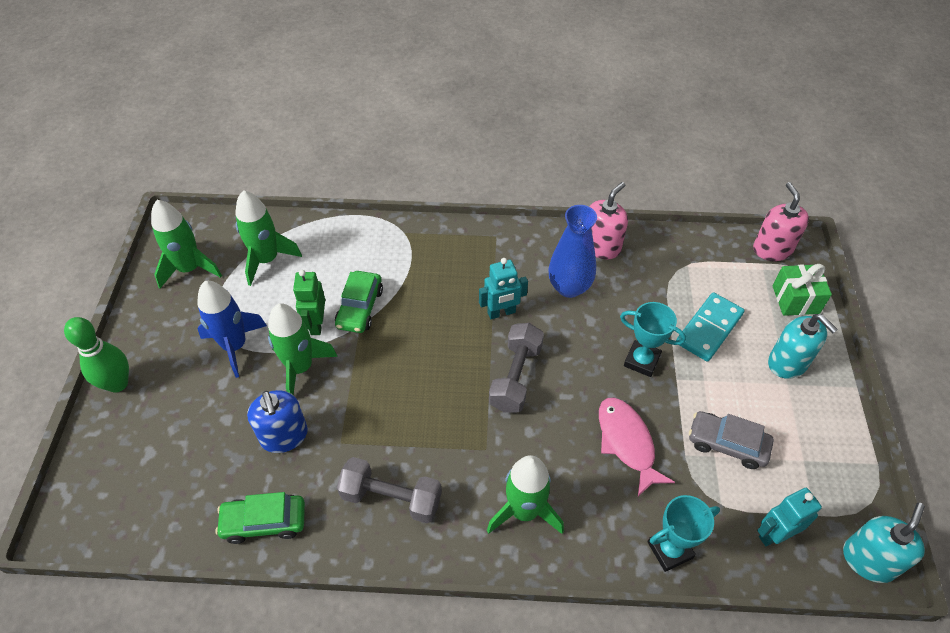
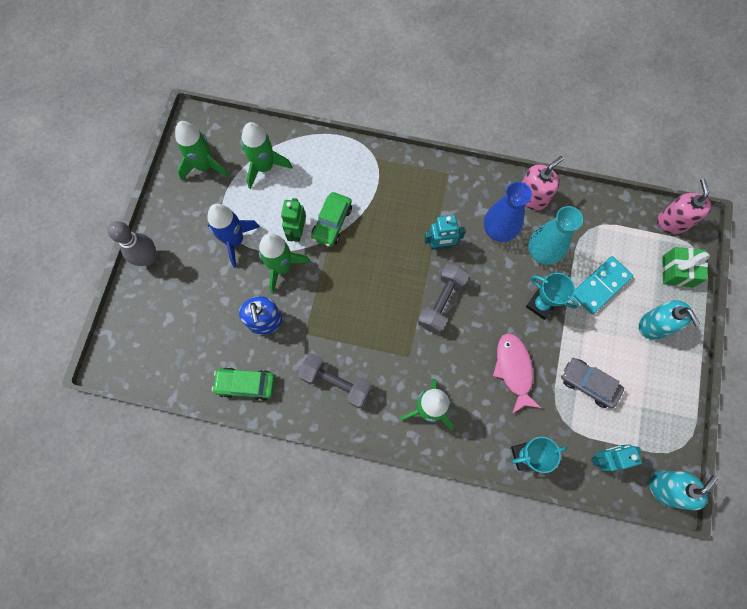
camera: 10 degrees right, 20 degrees up
green bowling pin [64,317,129,393] -> grey bowling pin [108,221,156,266]
none -> turquoise vase [528,206,583,265]

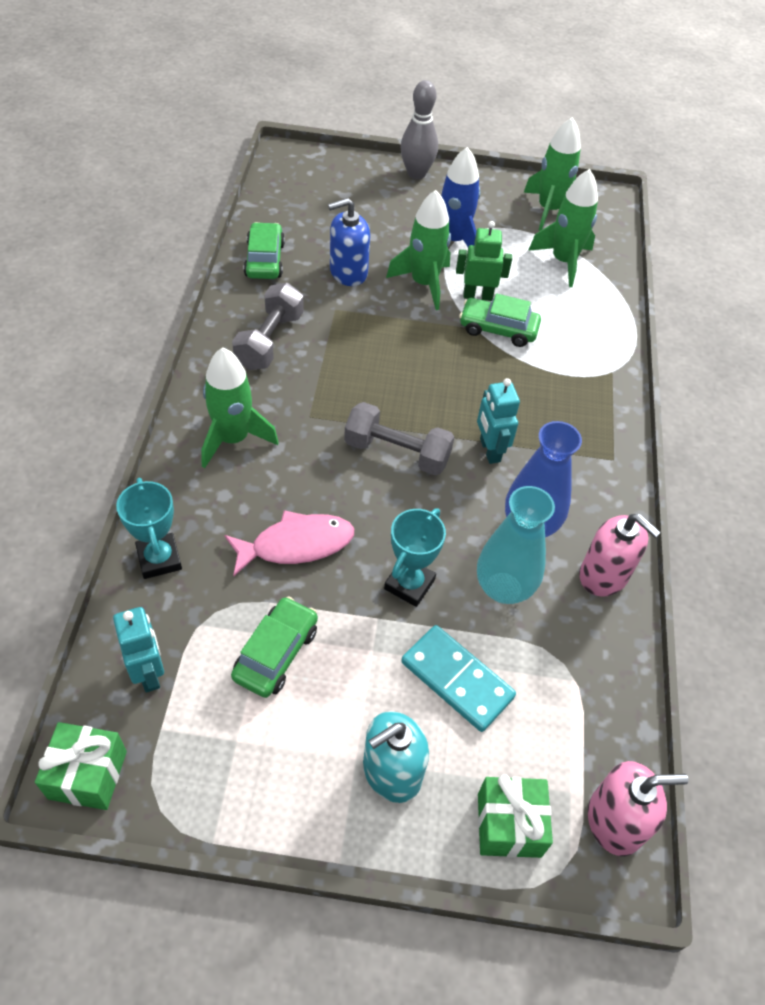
camera: 80 degrees right, 20 degrees down
grey car [561,358,624,408] -> green car [231,596,318,698]
turquoise soap dispenser [649,471,718,511] -> green gift [35,722,127,810]

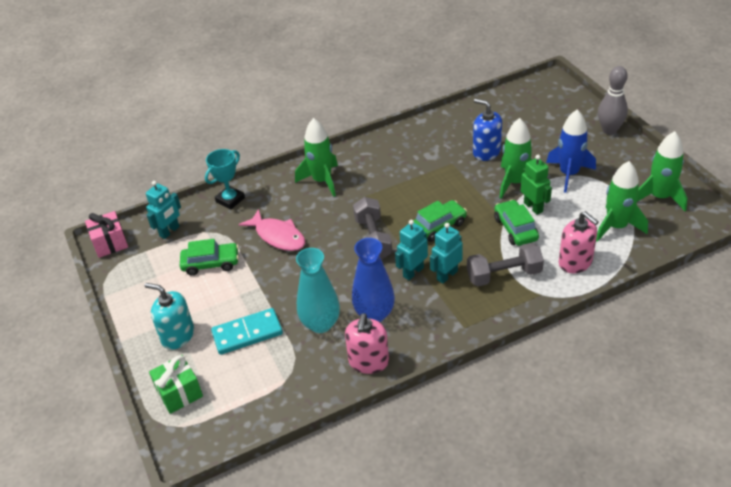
camera: 65 degrees right, 10 degrees down
green gift [35,722,127,810] -> pink gift [85,211,128,258]
grey dumbbell [232,283,304,370] -> grey dumbbell moved to [467,243,544,286]
green car [244,222,285,279] -> green car moved to [413,200,467,242]
turquoise trophy [384,508,446,607] -> none
turquoise domino [401,625,516,732] -> turquoise domino turned 60 degrees clockwise [211,308,283,355]
pink soap dispenser [588,761,689,856] -> pink soap dispenser moved to [559,211,599,273]
none -> turquoise robot [430,223,463,284]

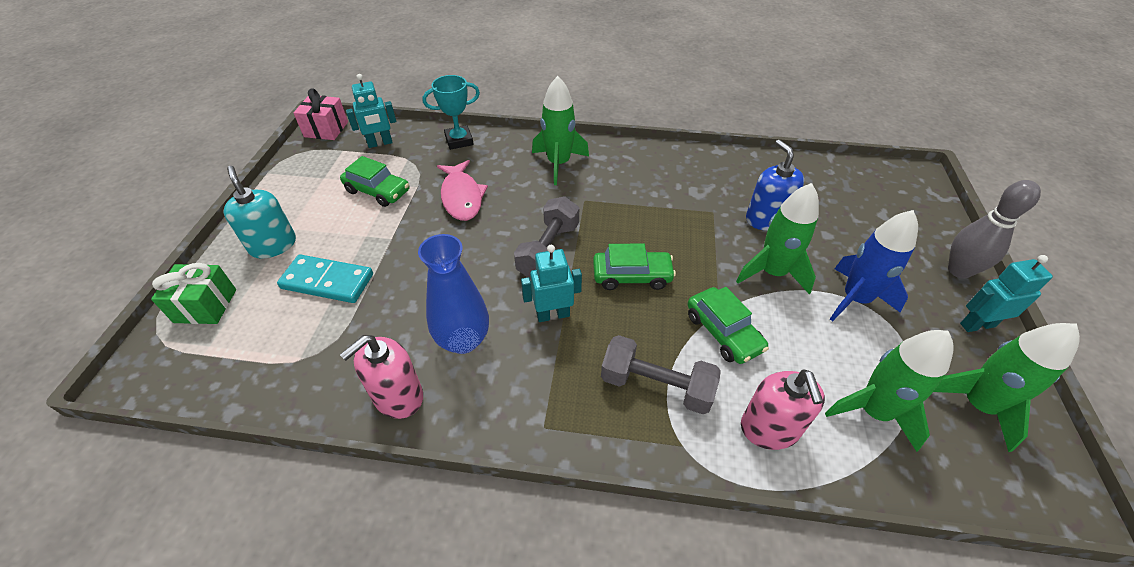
camera: 30 degrees right, 5 degrees up
turquoise vase [296,248,340,333] -> none
turquoise robot [430,223,463,284] -> turquoise robot moved to [960,255,1053,332]
green car [494,200,539,246] -> green car turned 135 degrees clockwise [688,287,769,364]
green robot [521,155,552,215] -> none

